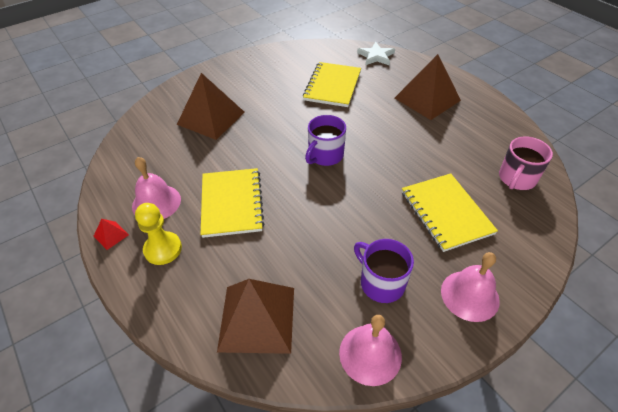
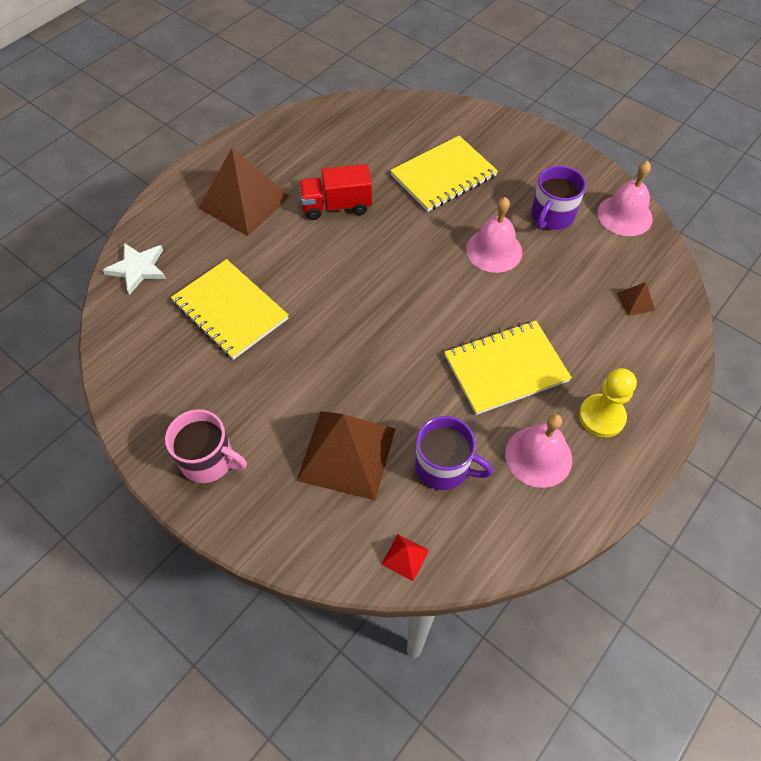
camera: 105 degrees left, 10 degrees up
red pyramid [93,219,129,250] -> red pyramid moved to [381,534,429,581]
brown pyramid [217,279,294,354] -> brown pyramid [617,282,655,316], size x0.41
yellow notebook [303,62,361,107] -> yellow notebook turned 45 degrees clockwise [171,259,289,360]
purple mug [305,115,346,166] -> purple mug moved to [415,416,493,490]
pink bell [441,252,500,322] -> pink bell moved to [466,197,522,273]
pink mug [499,136,553,190] -> pink mug moved to [165,409,247,483]
none -> red truck [299,164,372,220]

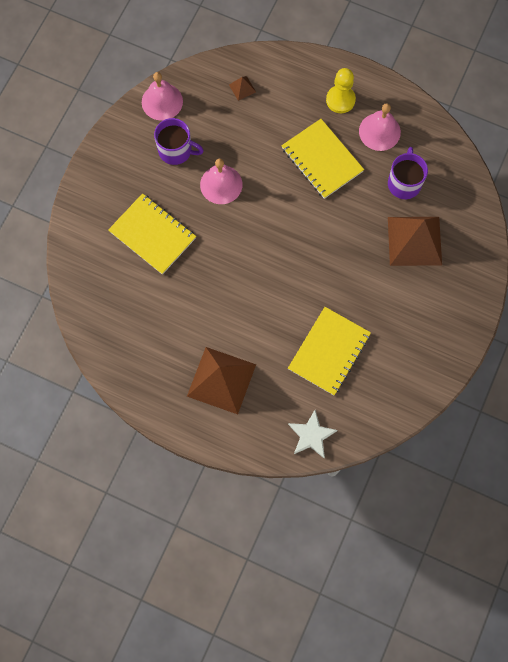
camera: 105 degrees left, 15 degrees up
pink mug [165,409,247,483] -> none
red truck [299,164,372,220] -> none
red pyramid [381,534,429,581] -> none

